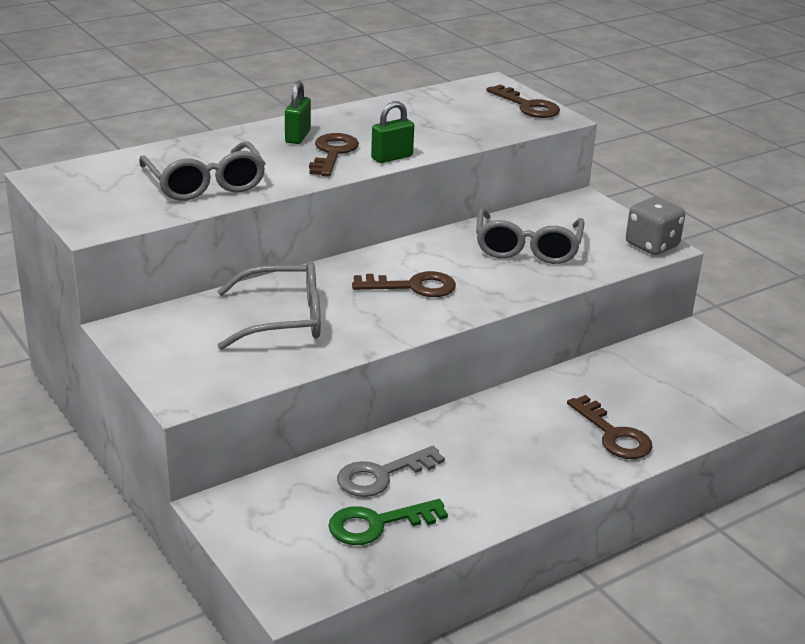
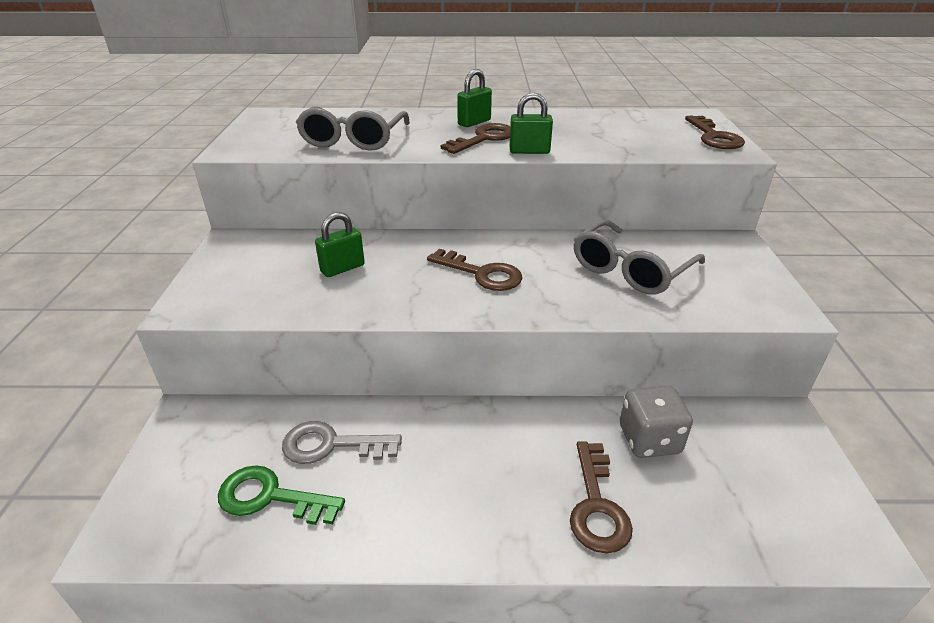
camera: 35 degrees right, 5 degrees up
grey glasses [217,261,321,350] -> green padlock [315,212,365,277]
grey dice [626,197,685,255] -> grey dice moved to [620,385,693,458]

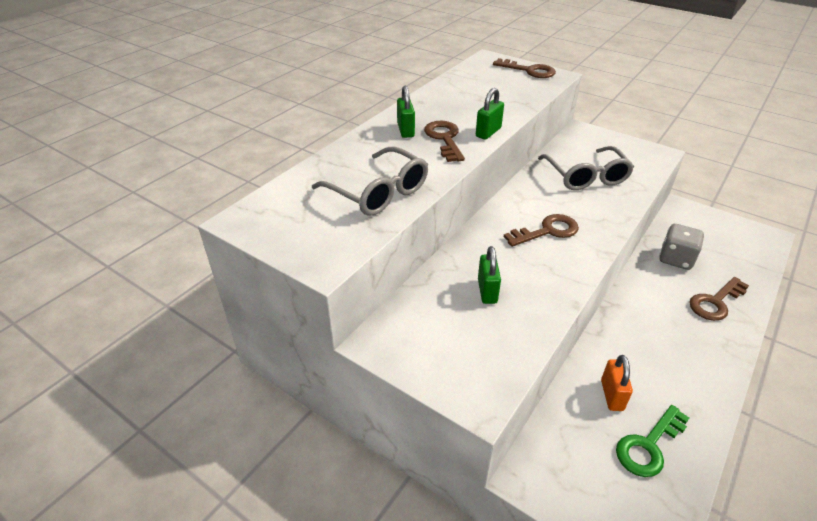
camera: 55 degrees left, 5 degrees up
grey key [282,421,402,464] -> orange padlock [601,355,633,411]
brown key [570,441,633,553] -> brown key turned 105 degrees clockwise [689,277,749,321]

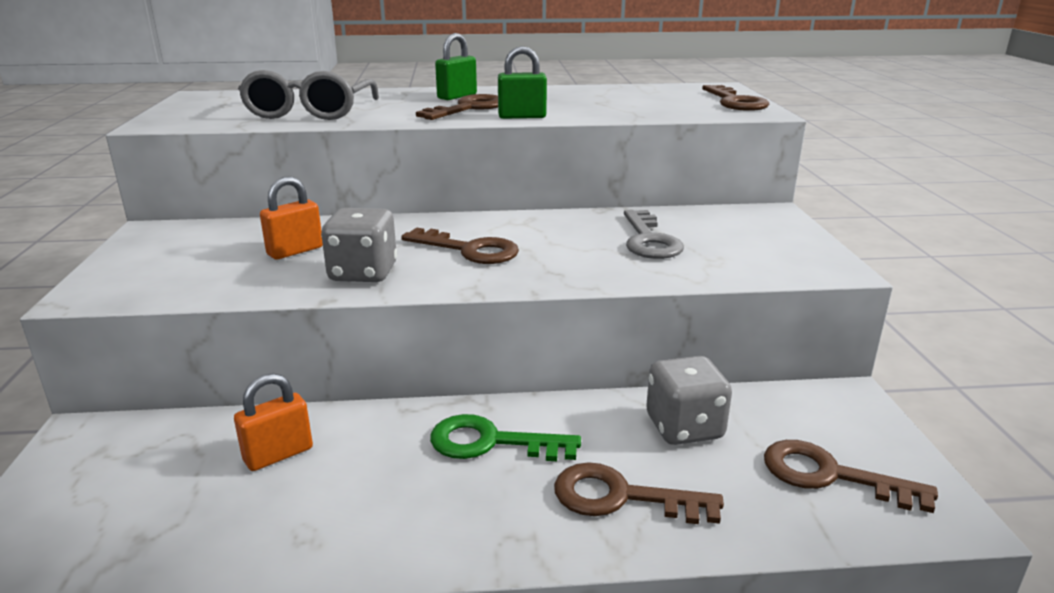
camera: 50 degrees right, 15 degrees down
green padlock [478,246,501,304] -> orange padlock [260,177,323,259]
grey glasses [538,146,634,190] -> grey key [624,210,684,259]
green key [616,405,689,477] -> green key moved to [430,414,581,461]
none -> grey dice [321,208,397,282]
none -> brown key [764,440,938,513]

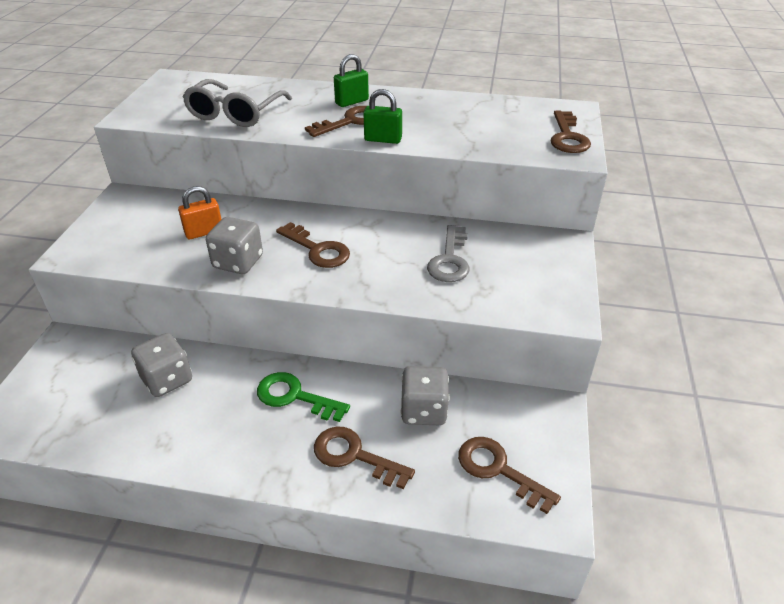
camera: 15 degrees right, 15 degrees up
orange padlock [234,373,313,471] -> grey dice [131,333,192,397]

